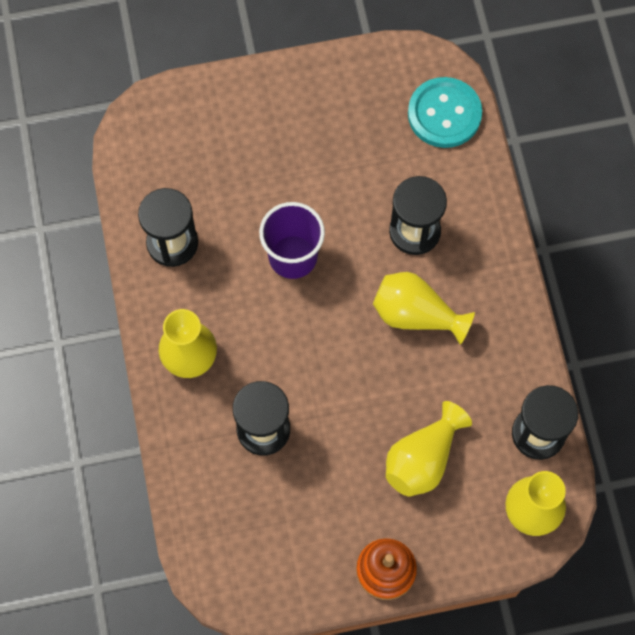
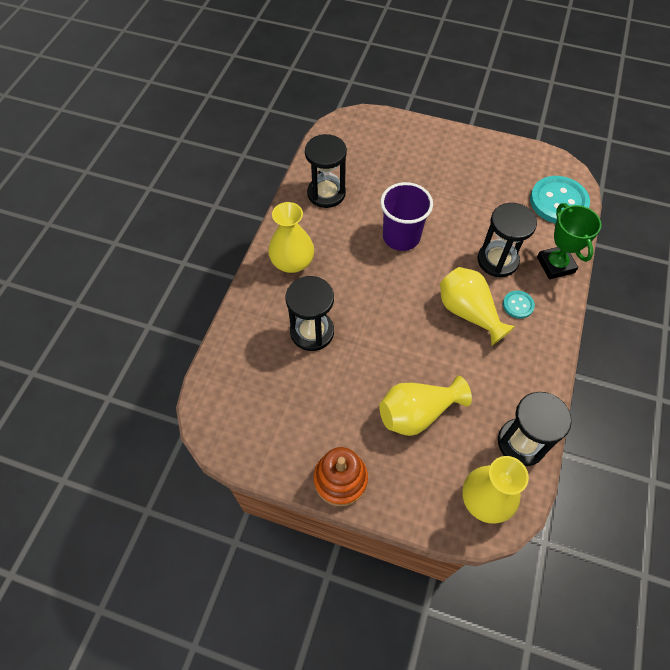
camera: 30 degrees right, 10 degrees down
none -> turquoise button [503,291,535,319]
none -> green trophy [537,203,602,279]

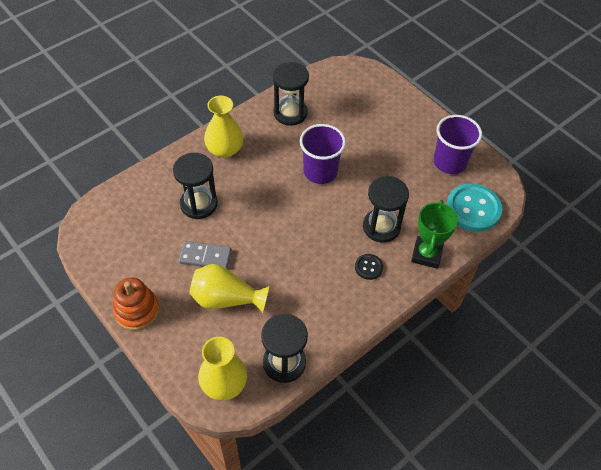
camera: 30 degrees right, 5 degrees down
yellow vase [440,267,515,346] -> none
turquoise button [503,291,535,319] -> black button [355,254,383,280]
none -> grey domino [179,241,232,269]
none -> purple cup [434,115,482,174]

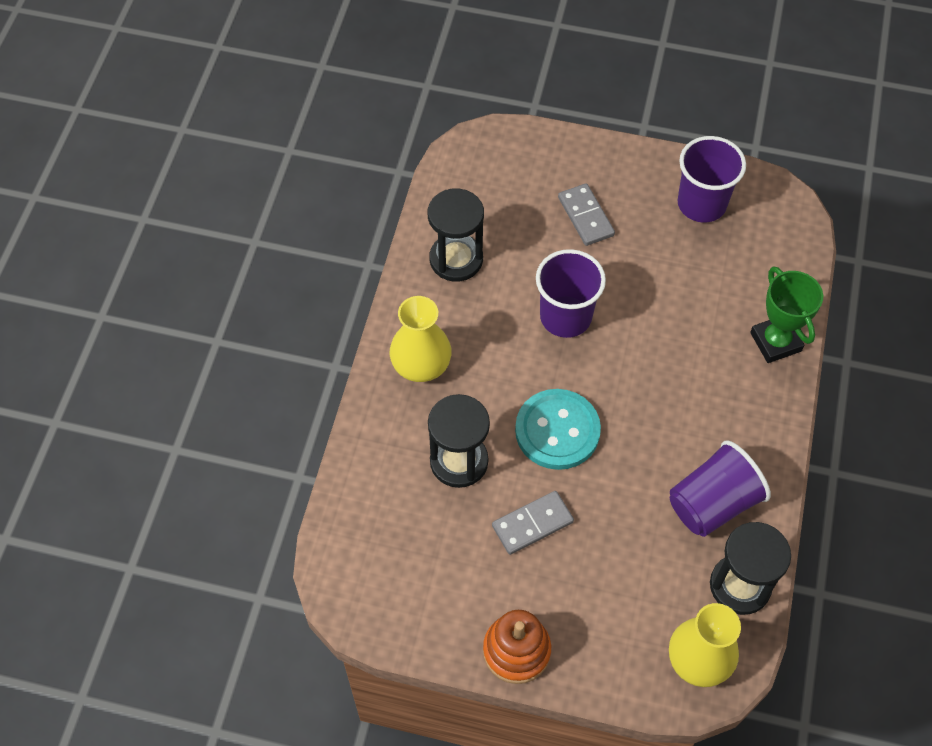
camera: 35 degrees left, 5 degrees up
yellow vase [189,264,269,313] -> none
black button [355,254,383,280] -> none
black hourglass [363,176,409,243] -> none
turquoise button [446,183,502,232] -> turquoise button moved to [515,389,601,470]
none -> grey domino [558,183,615,246]
none -> purple cup [670,441,771,537]

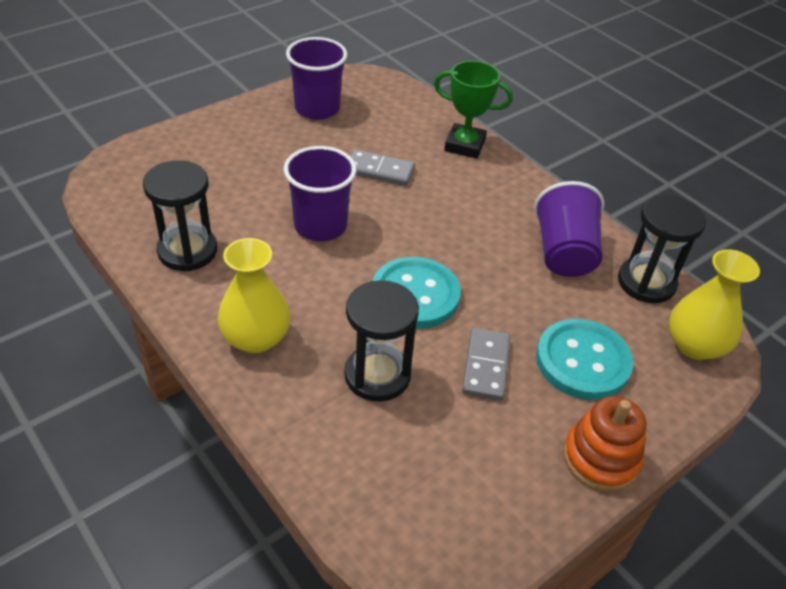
camera: 55 degrees left, 15 degrees down
grey domino [558,183,615,246] -> grey domino moved to [351,149,415,186]
none -> turquoise button [536,319,633,400]

